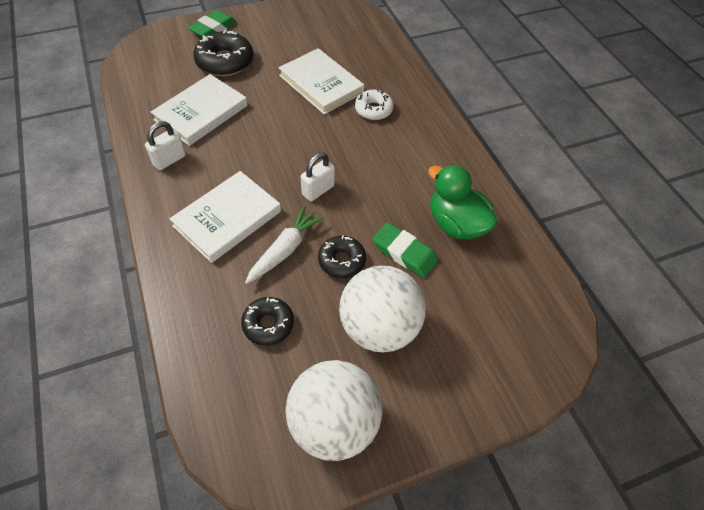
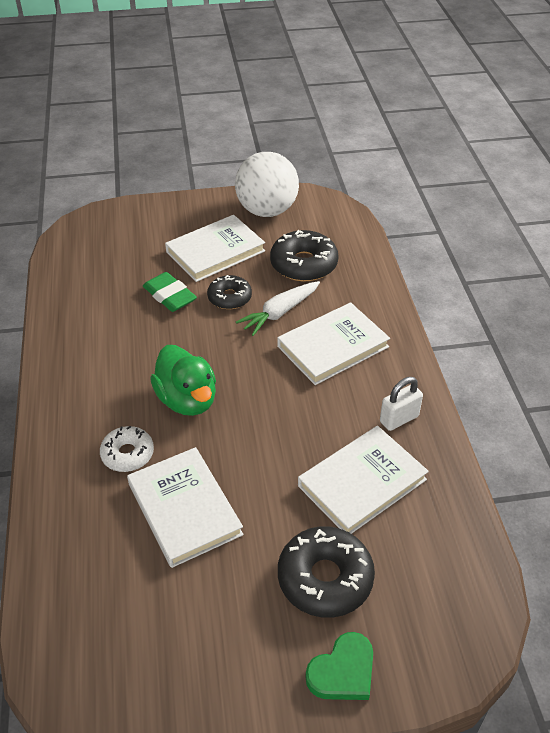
camera: 165 degrees left, 10 degrees down
green eraser [188,10,236,37] -> green heart [305,632,373,700]
black donut [241,297,294,346] -> black donut [270,230,339,281], size x1.59
white padlock [301,153,335,201] -> none
white ball [339,266,426,352] -> white book [165,215,265,282]
green duck [428,164,498,240] -> green duck moved to [150,345,216,416]

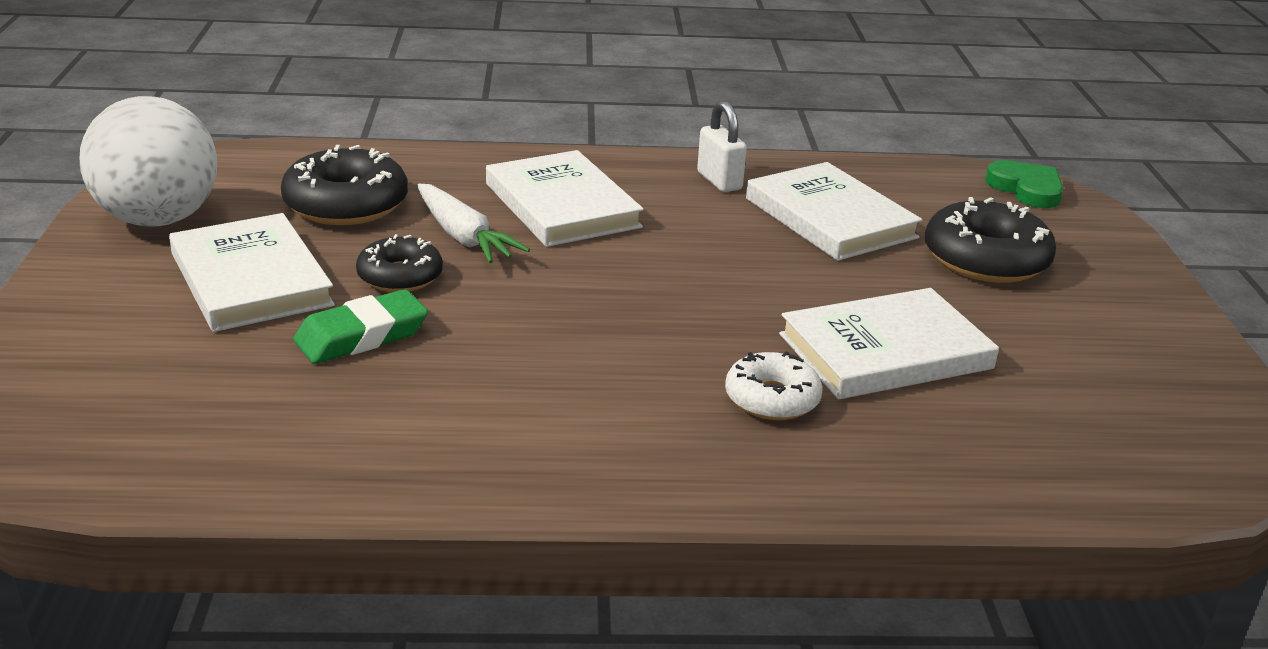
camera: 85 degrees left, 15 degrees down
green duck [150,345,216,416] -> none
green heart [305,632,373,700] -> green heart moved to [985,160,1064,208]

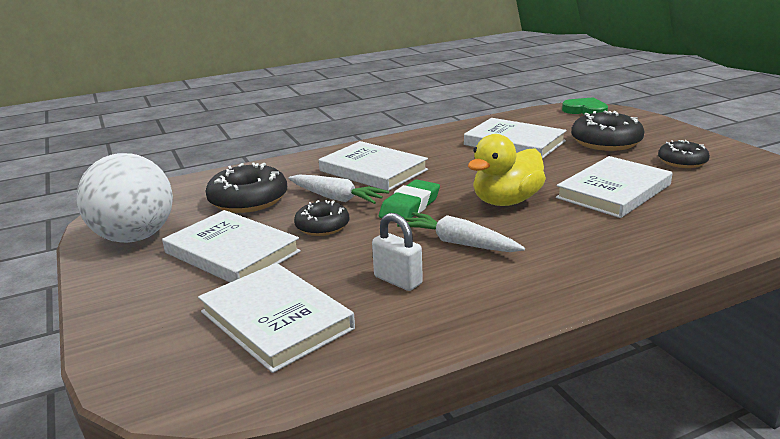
camera: 20 degrees left, 5 degrees down
green eraser [293,289,428,364] -> green eraser moved to [379,179,440,219]
white padlock [697,101,747,192] -> white padlock moved to [372,213,423,291]
white donut [725,351,823,420] -> none
none -> white book [198,263,355,373]
none -> white carrot [397,212,525,252]
none -> yellow duck [468,134,546,206]
none -> black donut [658,140,710,168]

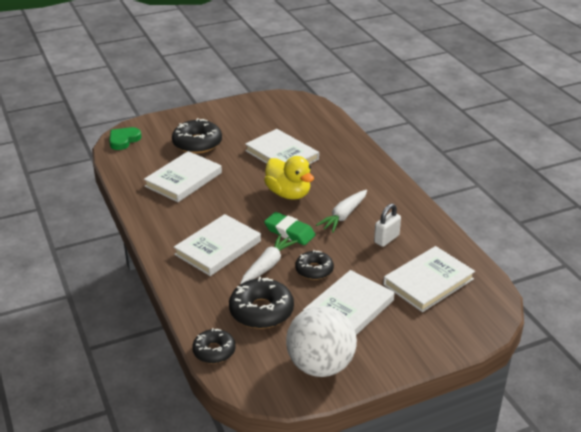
camera: 90 degrees left, 10 degrees up
black donut [658,140,710,168] -> black donut moved to [192,328,236,363]

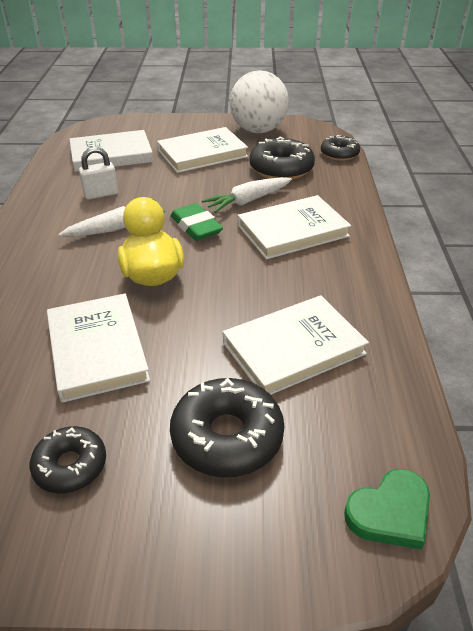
camera: 155 degrees left, 5 degrees up
black donut [295,250,334,280] -> black donut moved to [30,426,106,493]

